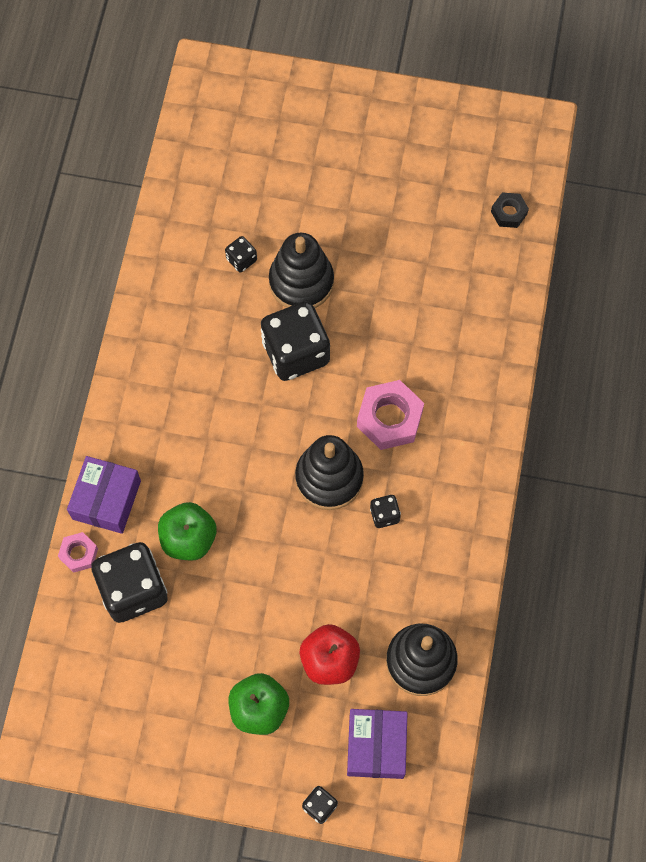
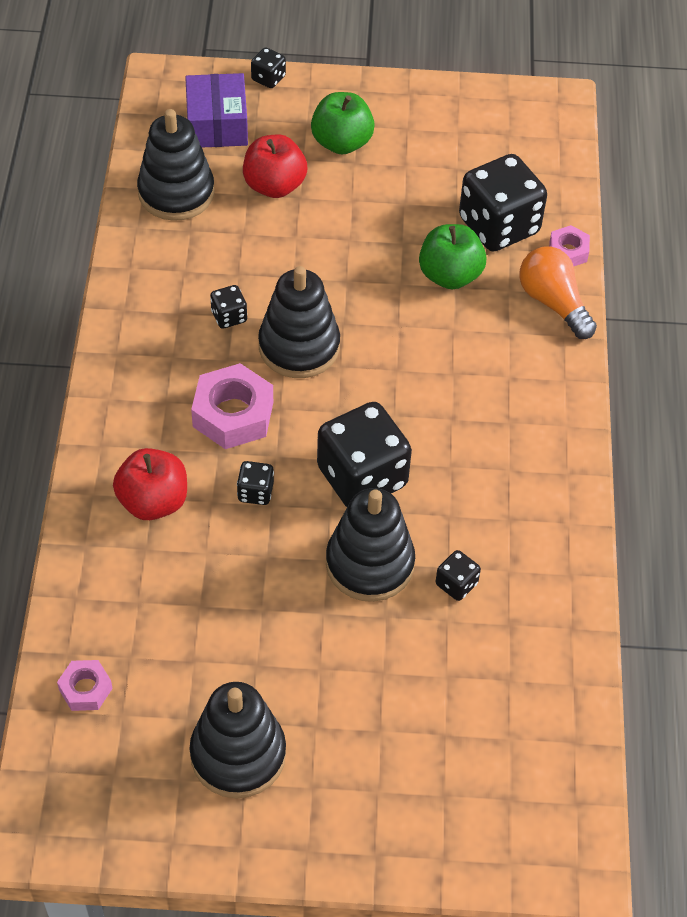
camera: 170 degrees right, 15 degrees down
purple box [67,456,141,534] -> orange light bulb [519,247,597,339]
black nut [491,192,529,228] -> pink nut [57,660,113,711]
none -> red apple [113,448,187,520]
none -> black stacking toy [189,682,286,798]
none -> black dice [237,461,274,505]

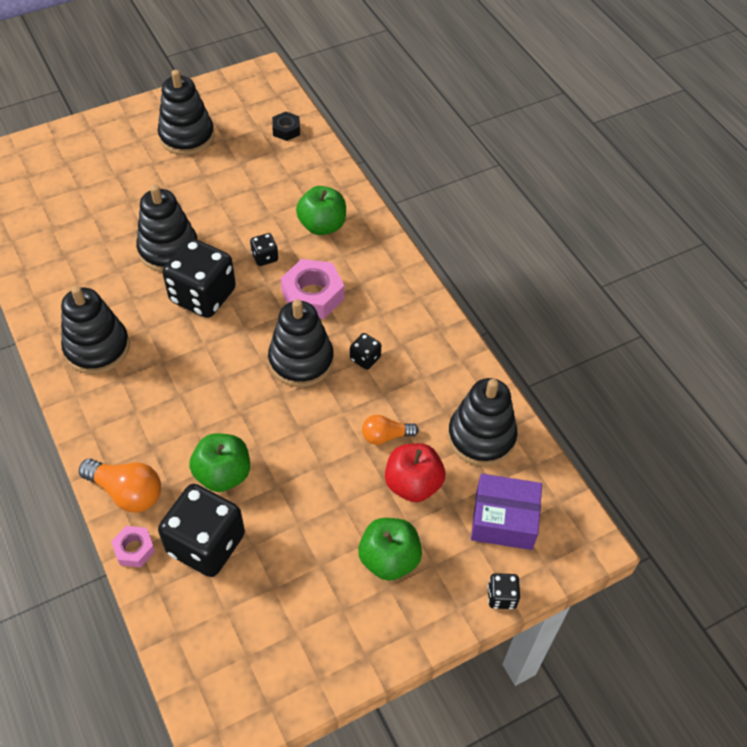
camera: 150 degrees right, 0 degrees up
pink nut [57,660,113,711] -> black nut [272,112,300,141]
red apple [113,448,187,520] -> green apple [296,186,346,235]
purple box [185,73,248,148] -> purple box turned 45 degrees counterclockwise [471,474,542,550]
black dice [436,550,481,601] -> none
none -> black stacking toy [61,286,130,374]
none -> orange light bulb [362,415,419,445]

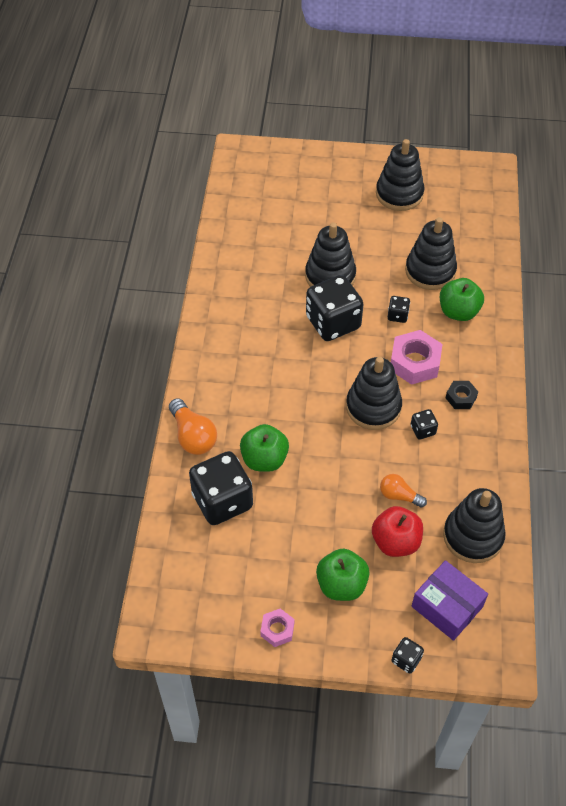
camera: 35 degrees right, 0 degrees up
black stacking toy [61,286,130,374] -> black stacking toy moved to [405,217,457,290]
pink nut [111,526,155,567] -> pink nut moved to [260,609,294,647]
black nut [272,112,300,141] -> black nut moved to [446,381,478,409]

